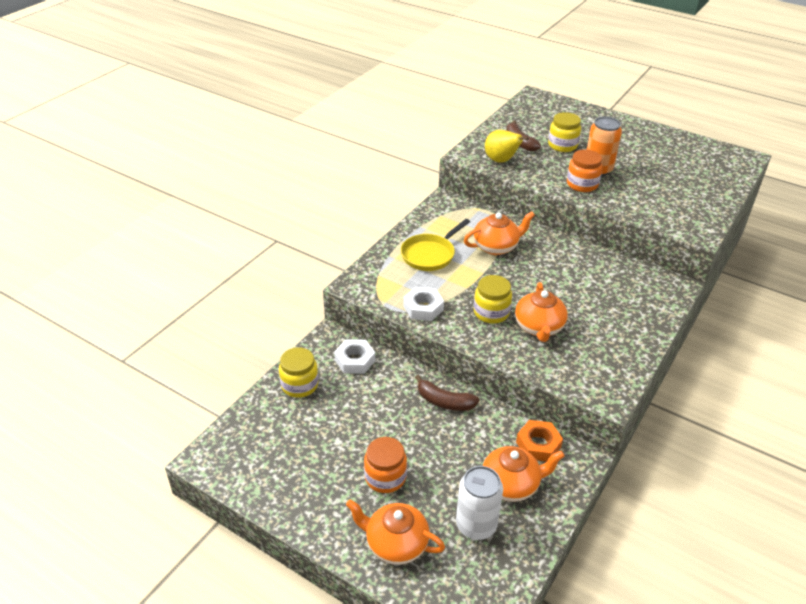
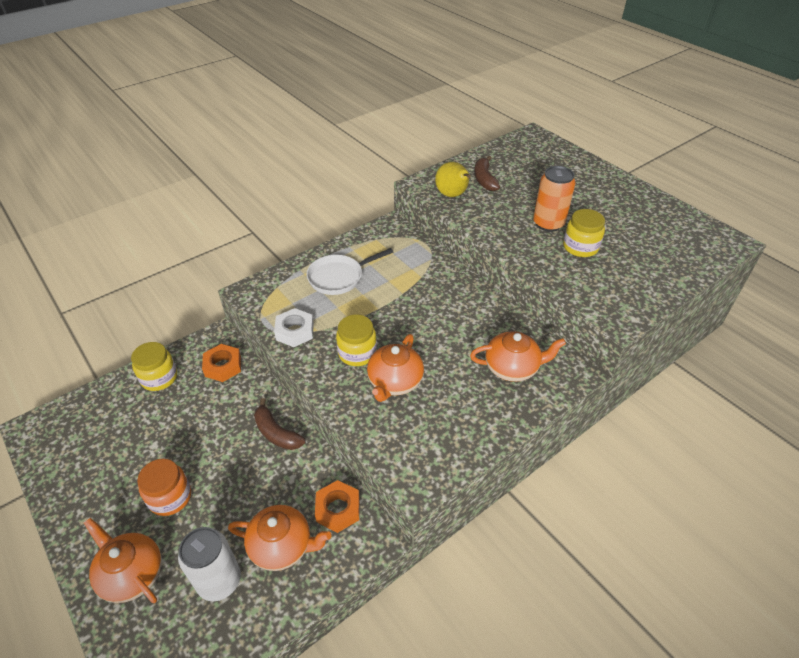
camera: 20 degrees right, 5 degrees up
white nut [334,339,375,374] -> orange nut [202,344,241,382]
yellow pan [401,219,470,271] -> white pan [306,248,393,295]
orange teapot [464,211,535,255] -> orange teapot moved to [470,331,566,382]
yellow jar [548,112,581,152] -> yellow jar moved to [563,209,605,257]
orange jar [567,150,603,192] -> none

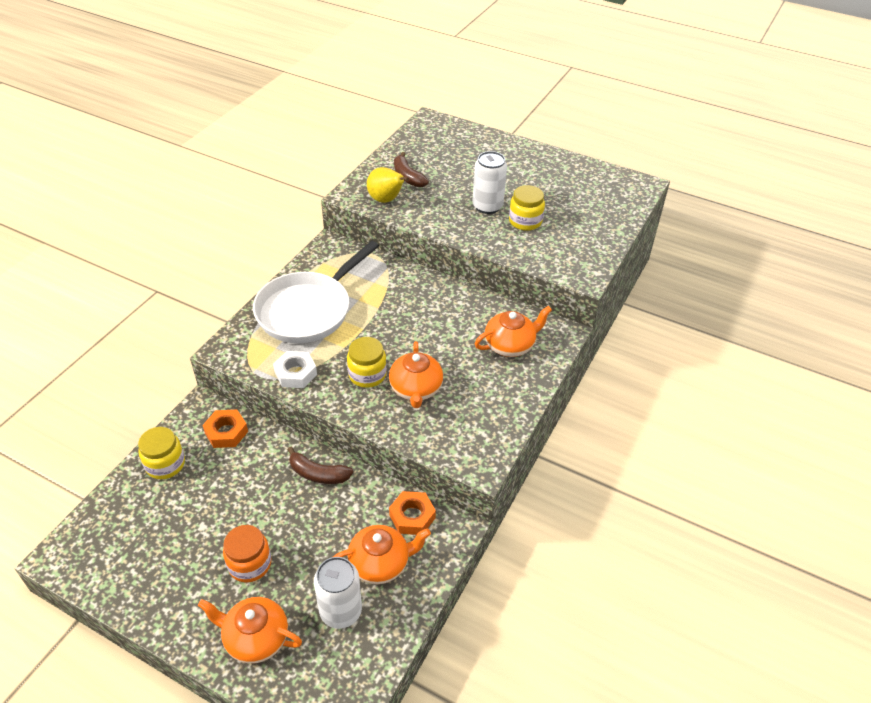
camera: 25 degrees left, 0 degrees up
white pan [306,248,393,295] -> white pan [253,241,379,343], size x1.66
orange can [533,166,576,232] -> white can [472,151,507,214]

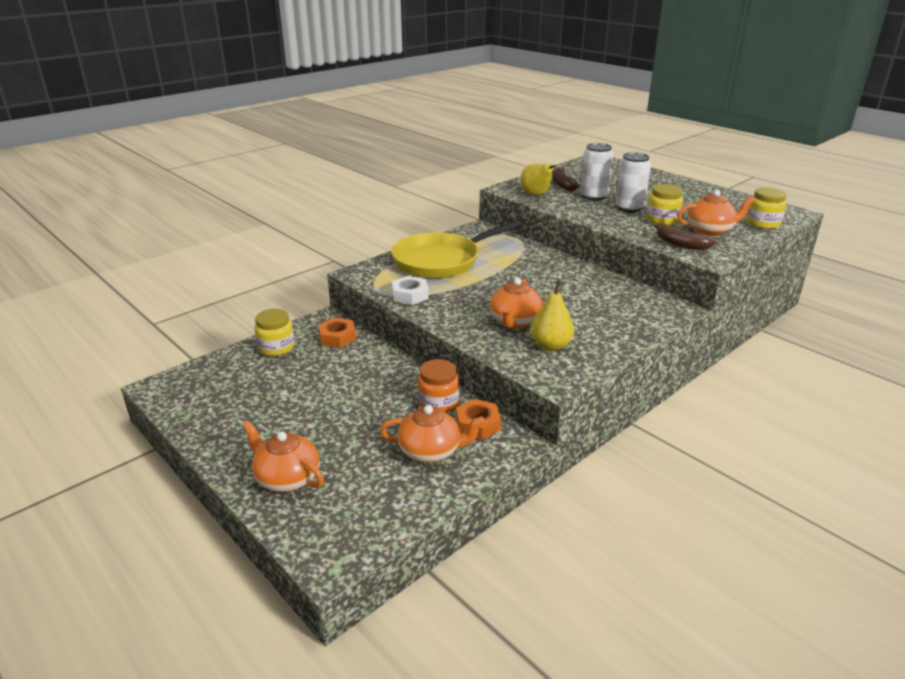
camera: 20 degrees right, 15 degrees down
orange jar [223,525,271,582] -> orange jar moved to [417,359,459,413]
white pan [253,241,379,343] -> yellow pan [391,221,520,278]
brown banana [287,447,353,484] -> brown banana moved to [655,224,716,250]
white can [314,557,362,629] -> white can moved to [580,143,613,201]
yellow jar [347,337,387,388] -> yellow jar moved to [747,187,787,229]
orange teapot [475,306,552,357] -> orange teapot moved to [677,190,755,236]
none -> yellow pear [531,280,574,351]

